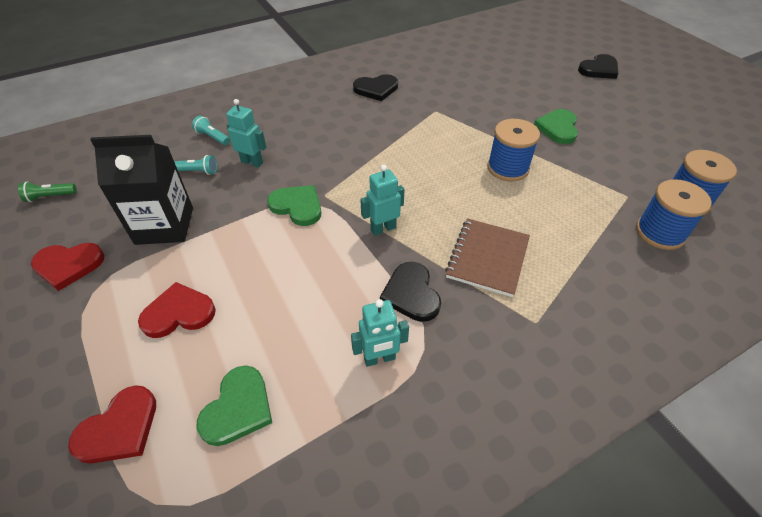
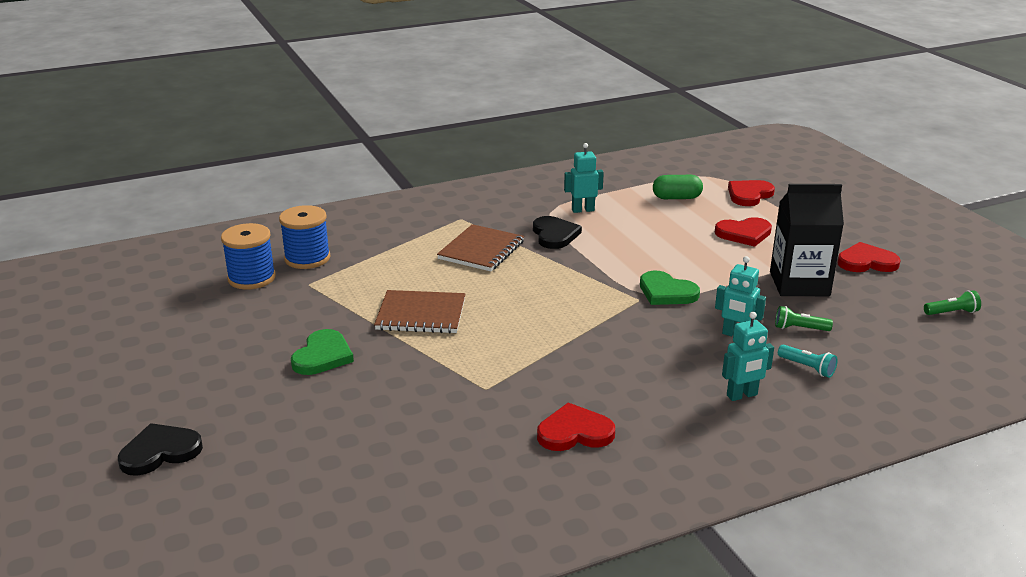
camera: 175 degrees left, 20 degrees down
turquoise flashlight [174,155,217,175] -> green flashlight [775,306,833,331]
green heart [197,365,272,446] -> green capsule [653,175,703,199]
black heart [353,74,398,101] -> red heart [537,403,615,451]
turquoise robot [360,165,405,236] -> turquoise robot moved to [722,312,774,401]
blue spool [487,119,540,182] -> brown notebook [374,290,465,333]

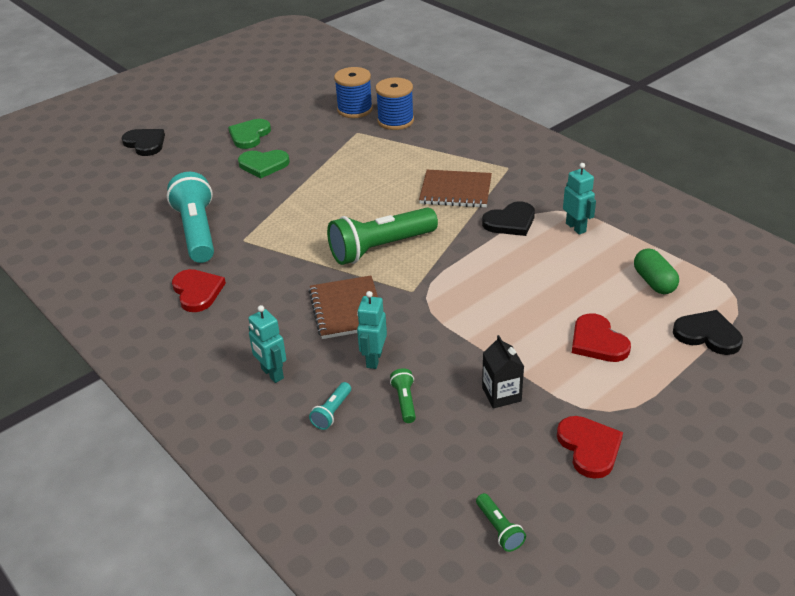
camera: 75 degrees right, 10 degrees up
brown notebook [374,290,465,333] -> brown notebook moved to [309,275,387,339]
green heart [640,271,700,305] -> green heart moved to [228,119,271,149]
red heart [728,180,775,206] -> black heart [673,310,743,355]
black carton [770,184,844,296] -> black carton [482,335,524,408], size x0.55
none -> turquoise flashlight [167,172,214,263]
none -> green flashlight [327,207,438,265]

